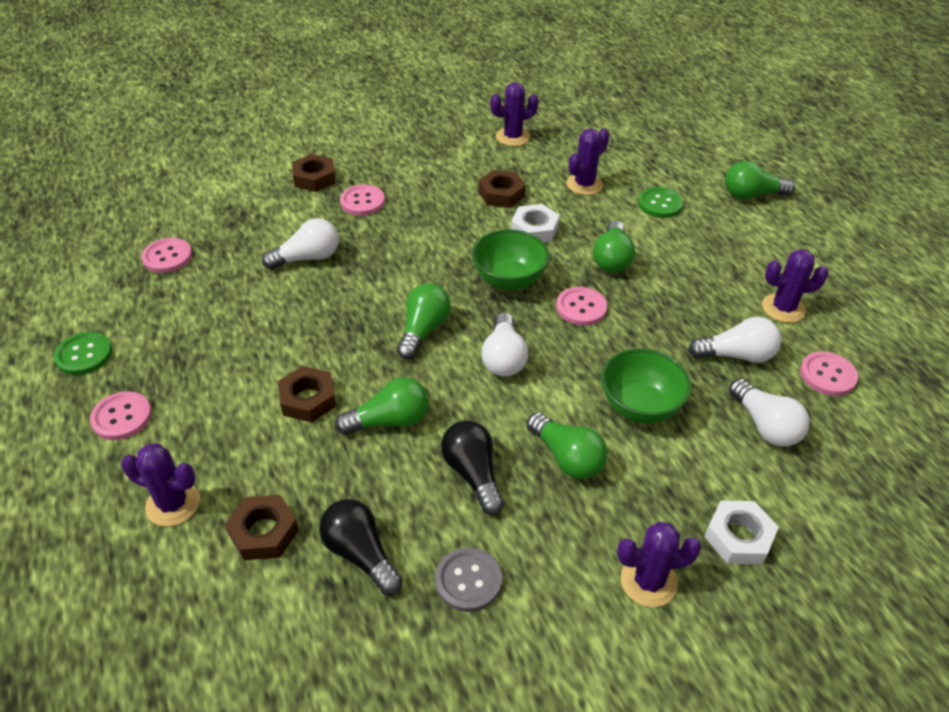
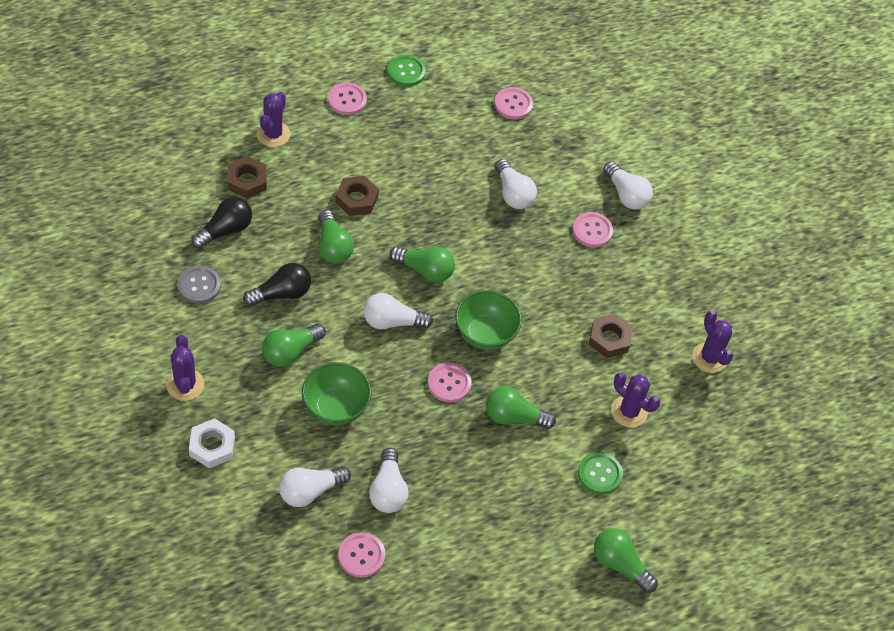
camera: 85 degrees right, 10 degrees up
brown nut [292,154,335,192] -> white light bulb [603,162,653,210]
white nut [511,204,560,243] -> none
green light bulb [725,161,795,199] -> green light bulb turned 45 degrees counterclockwise [594,528,658,593]
purple cactus [762,249,829,323] -> none

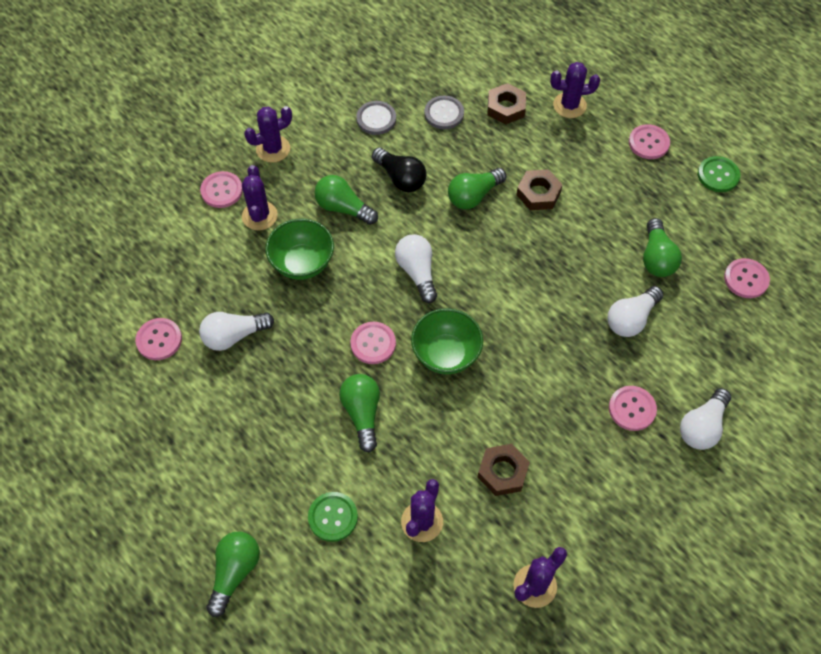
camera: 75 degrees right, 5 degrees up
white nut [189,419,235,468] -> pink button [200,171,243,208]
black light bulb [191,197,252,249] -> grey button [424,95,464,129]
white light bulb [279,466,351,507] -> none
green light bulb [389,247,455,282] -> green light bulb moved to [643,218,682,277]
none -> purple cactus [242,165,278,230]

